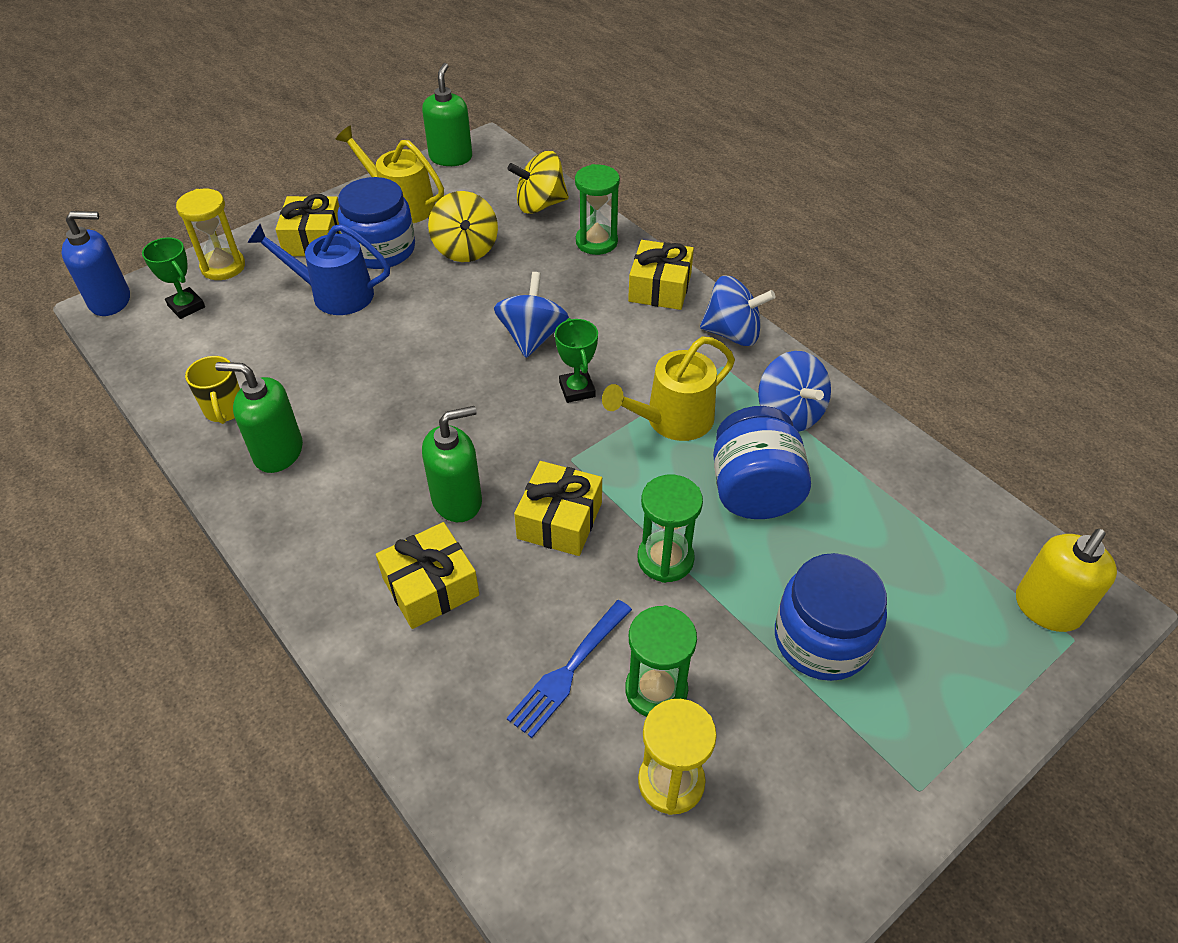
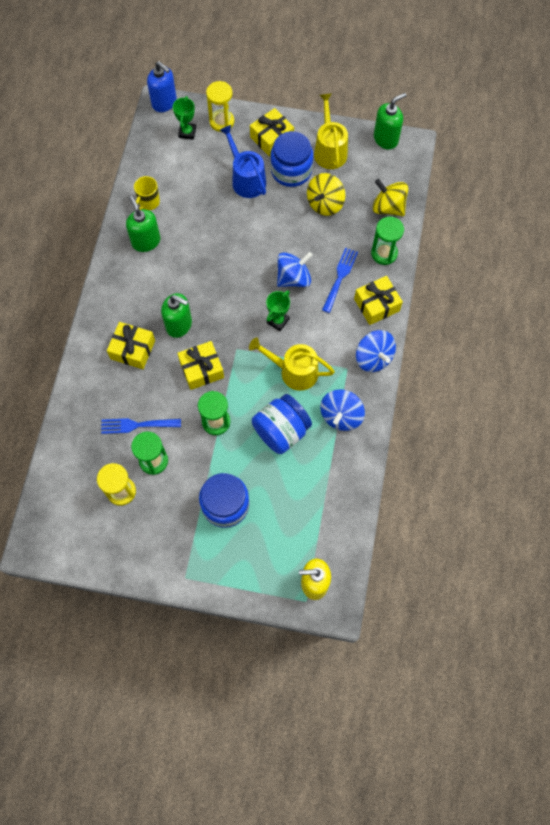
camera: 50 degrees right, 20 degrees up
none -> blue fork [322,248,358,313]

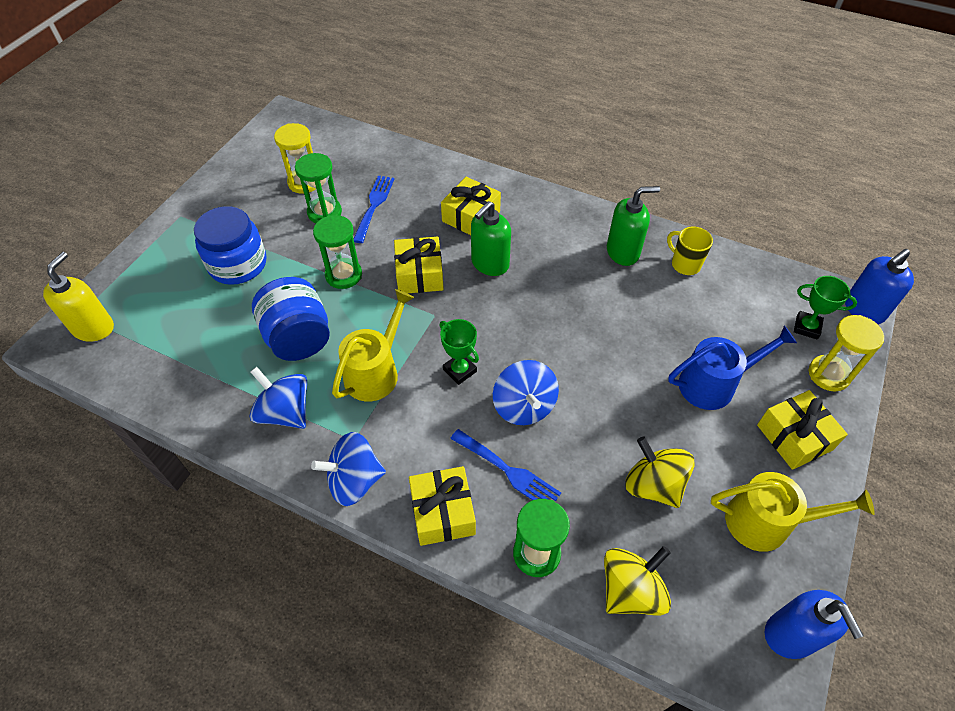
camera: 105 degrees right, 15 degrees down
blue jar [270,131,313,187] -> none
green soap dispenser [374,93,407,150] -> blue soap dispenser [764,590,864,659]

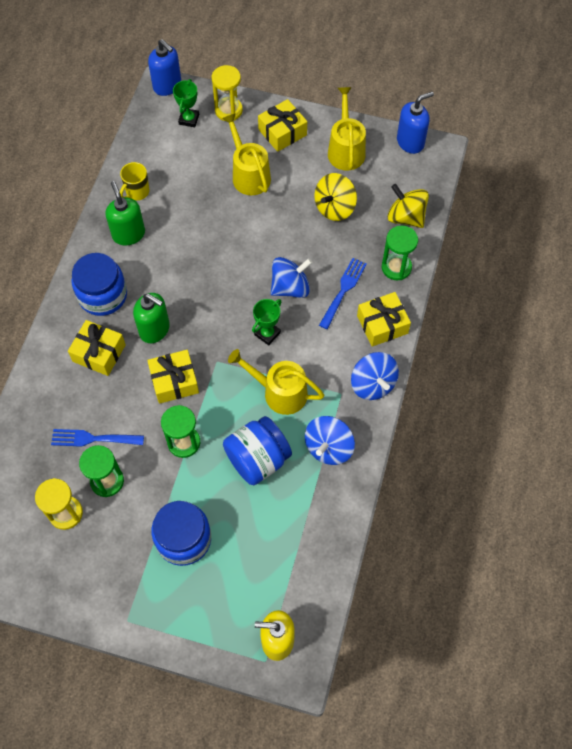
camera: 100 degrees left, 10 degrees up
blue watering can [668,325,797,410] -> yellow watering can [222,113,271,195]
none -> blue jar [71,253,127,316]

